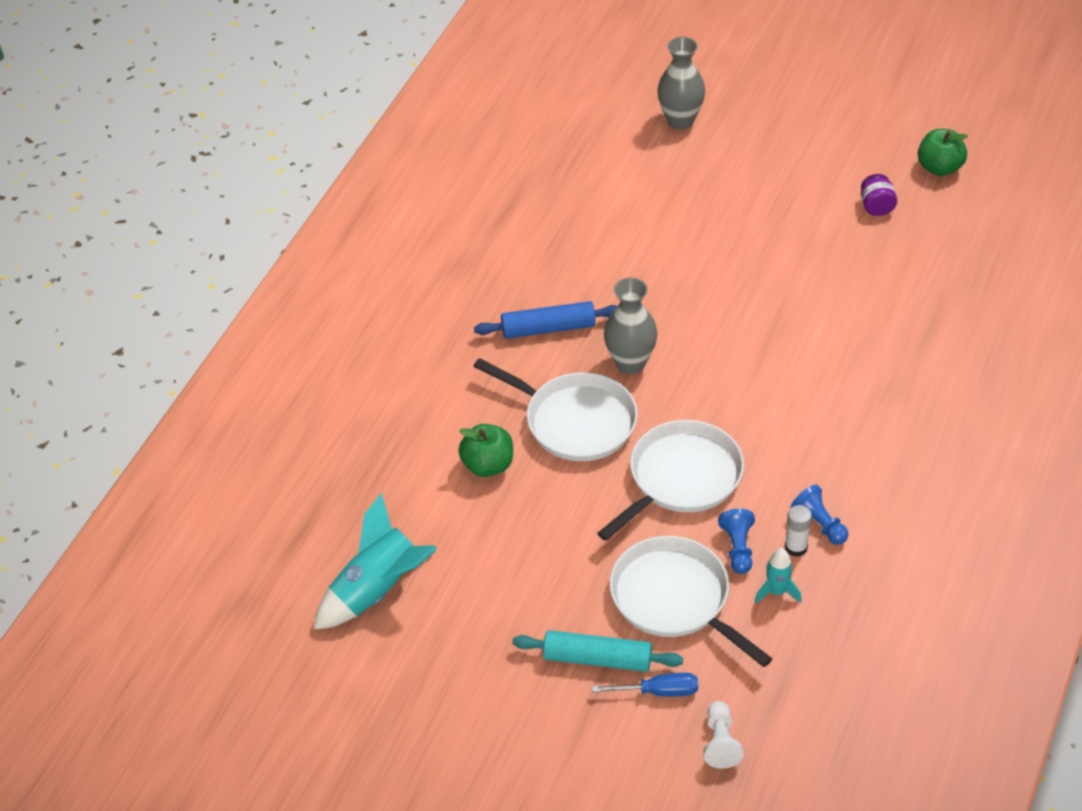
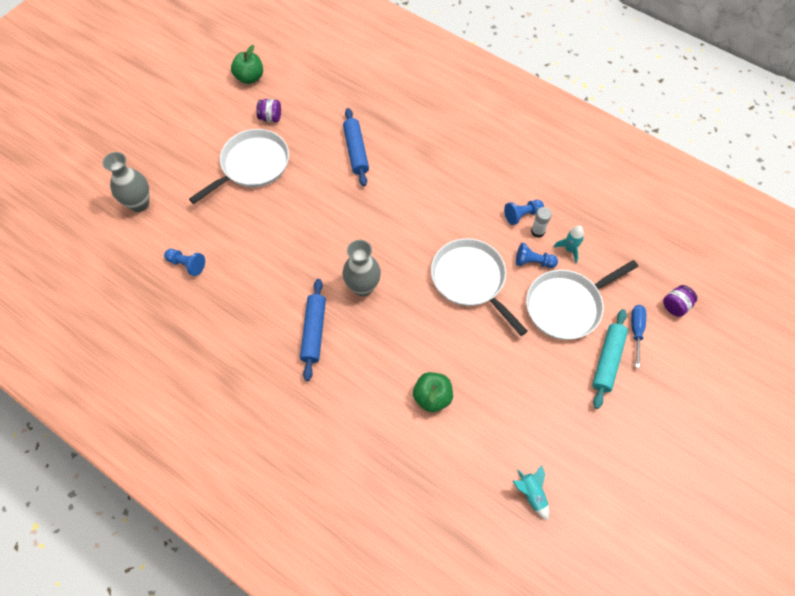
camera: 80 degrees left, 15 degrees up
turquoise rocket [314,492,437,630] -> turquoise rocket [513,465,549,521], size x0.51
white pan [473,358,638,461] -> white pan moved to [189,129,289,204]
white pawn [703,701,744,769] -> purple jar [663,285,697,317]
none -> blue pawn [164,249,205,276]
none -> blue rolling pin [343,108,369,186]

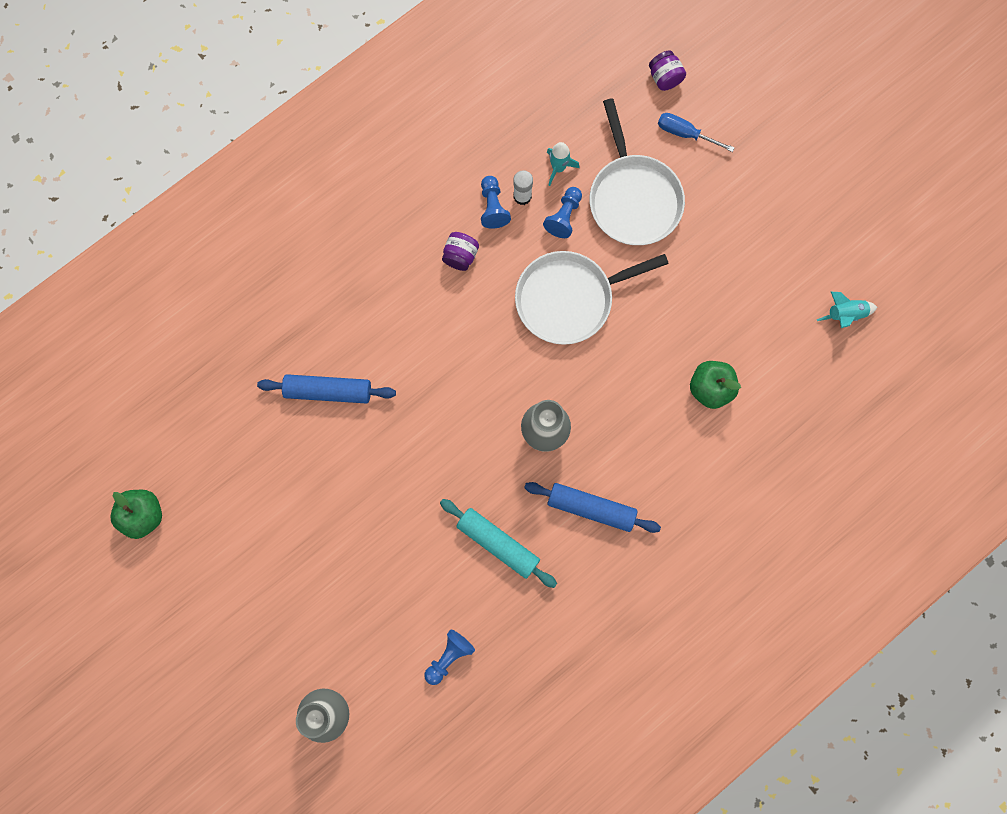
camera: 75 degrees left, 15 degrees up
white pan [189,129,289,204] -> none
purple jar [256,99,281,122] -> purple jar moved to [442,232,479,271]
turquoise rolling pin [592,309,628,409] -> turquoise rolling pin moved to [440,499,557,588]

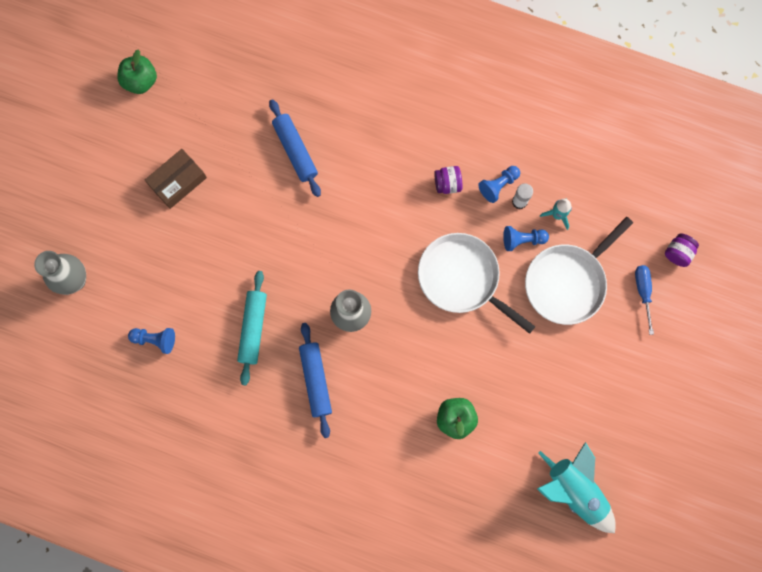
camera: 60 degrees right, 0 degrees up
turquoise rocket [817,292,877,328] -> turquoise rocket [537,442,616,533], size x1.95
none -> brown box [145,149,207,209]

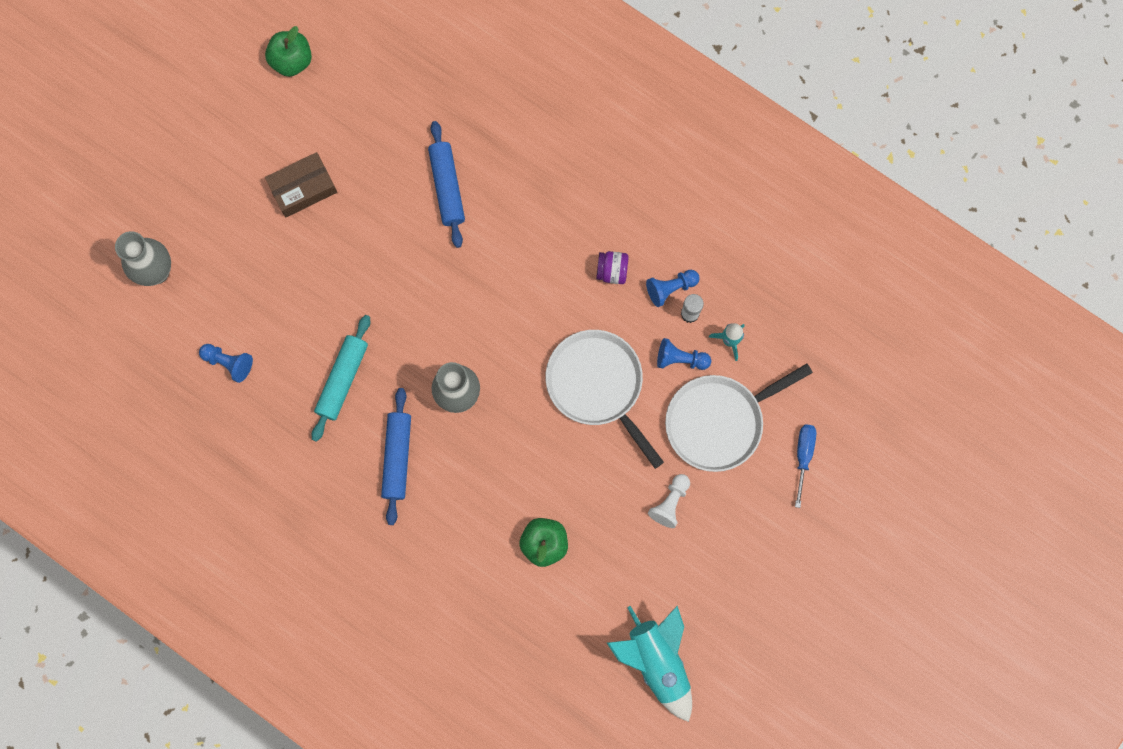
camera: 15 degrees right, 0 degrees up
purple jar [665,233,699,267] -> none
none -> white pawn [648,474,690,528]

